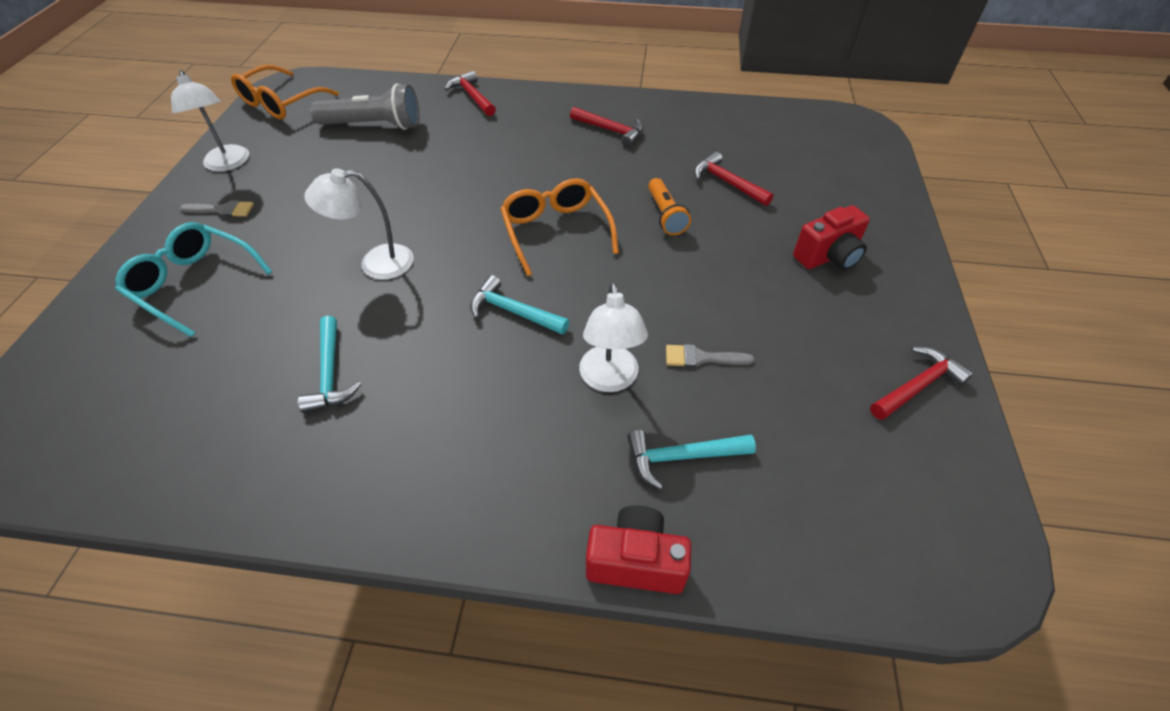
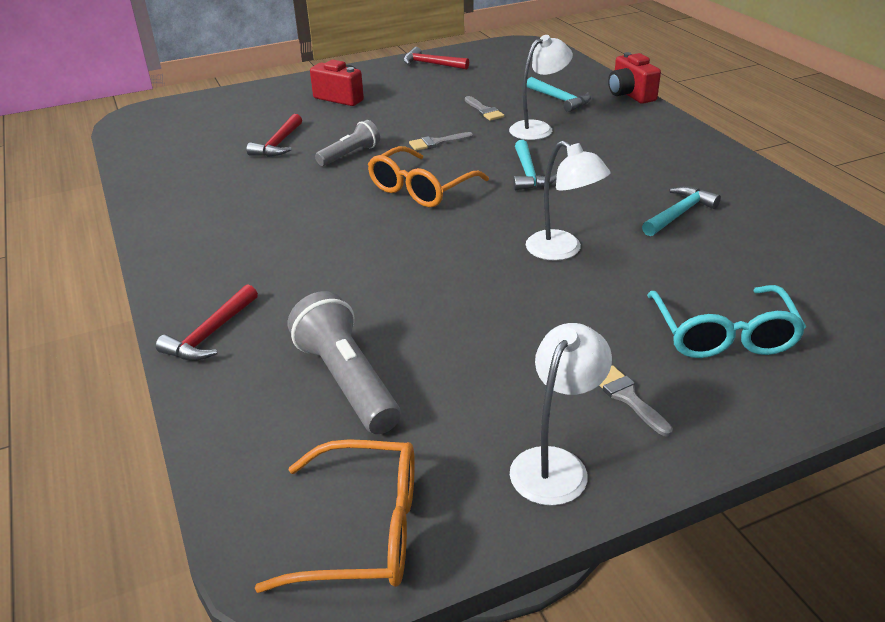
camera: 120 degrees left, 15 degrees down
red hammer [570,107,644,147] -> none
orange flashlight [648,178,691,235] -> grey flashlight [315,120,380,166]
none -> grey brush [409,132,473,151]

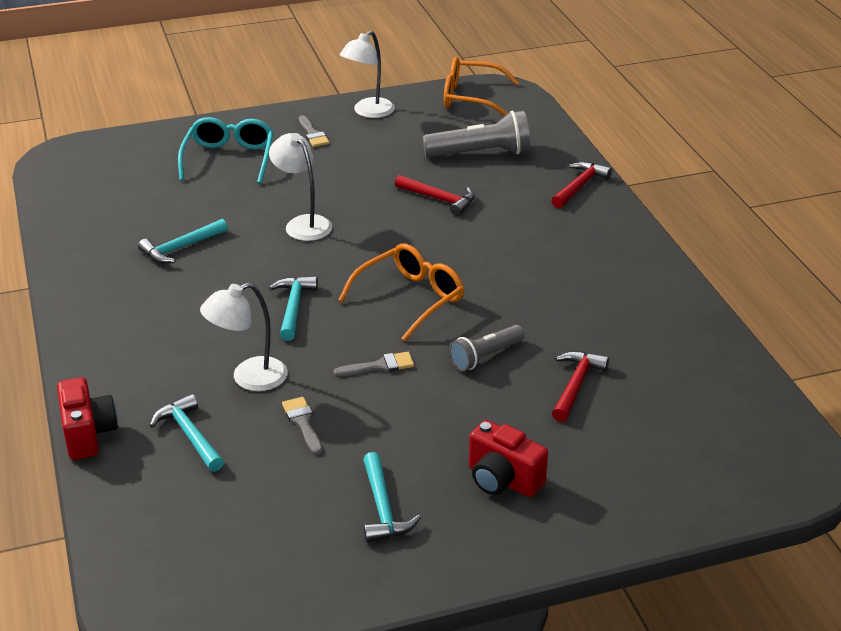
camera: 175 degrees left, 0 degrees up
grey flashlight [288,291,401,434] -> grey flashlight turned 75 degrees counterclockwise [423,111,530,157]
red hammer [403,47,469,70] -> red hammer moved to [395,175,475,216]
none -> turquoise hammer [363,452,421,542]

